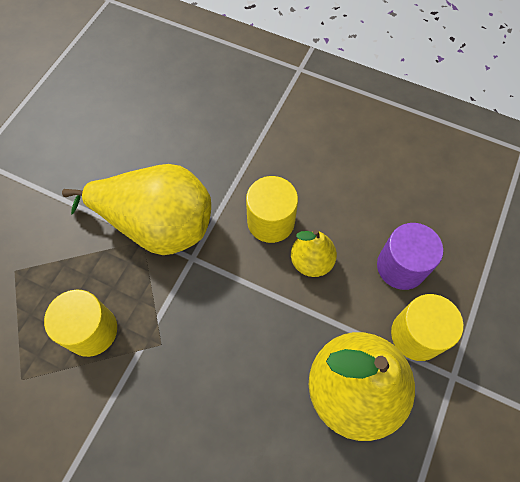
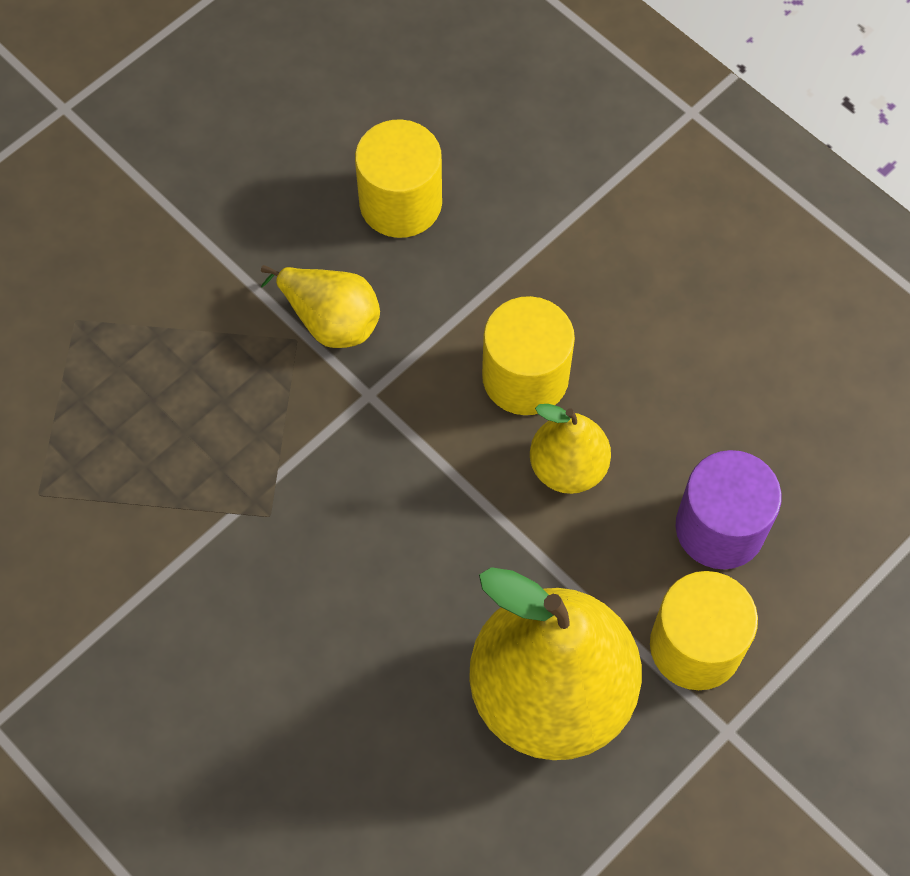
camera: 20 degrees right, 0 degrees up
yellow cylinder [44,290,117,357] -> yellow cylinder moved to [355,119,442,238]
yellow pear [62,164,211,255] -> yellow pear [261,265,380,348], size x0.51

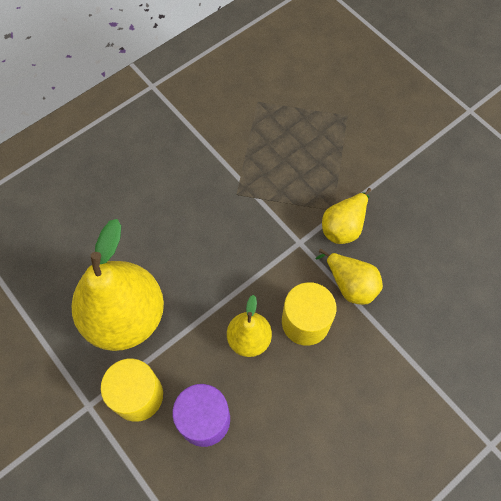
camera: 95 degrees right, 0 degrees up
yellow cylinder [355,119,442,238] -> none
none -> yellow pear [315,249,383,305]

